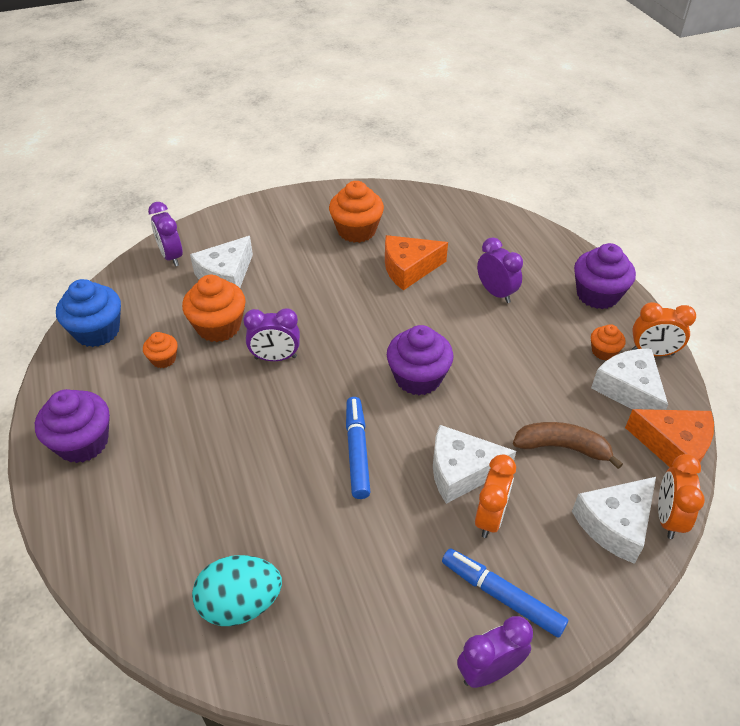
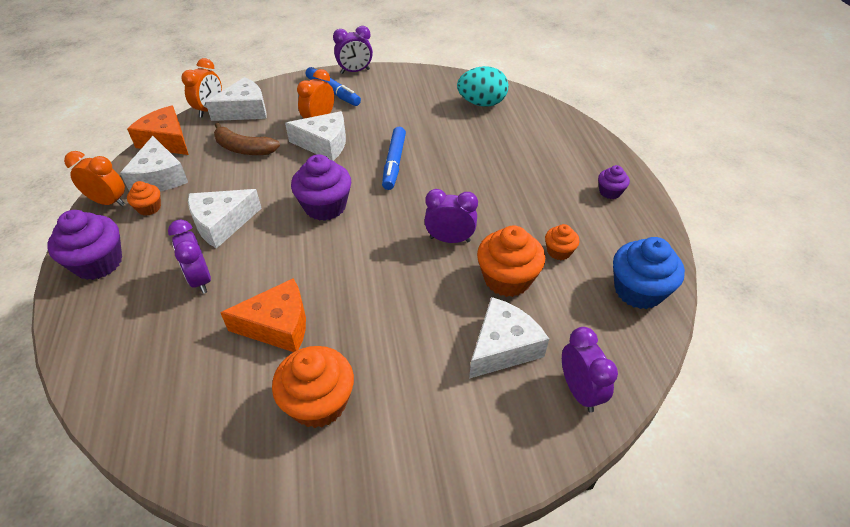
camera: 170 degrees left, 0 degrees up
purple cupcake [35,389,110,463] -> purple cupcake [598,165,630,199], size x0.53
none -> white cheese [188,189,262,249]

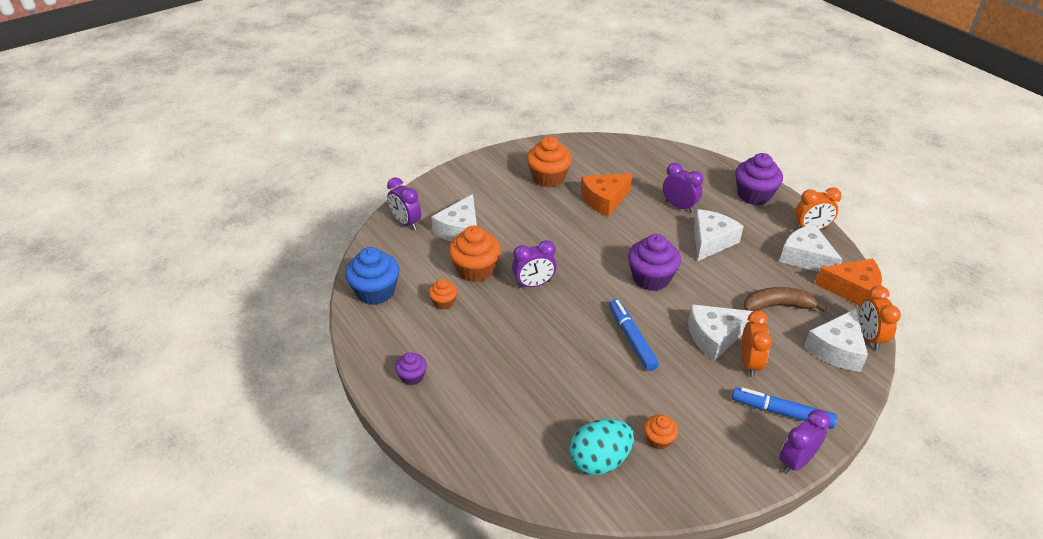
camera: 155 degrees right, 5 degrees down
orange cupcake [127,181,161,216] -> orange cupcake moved to [644,415,678,450]

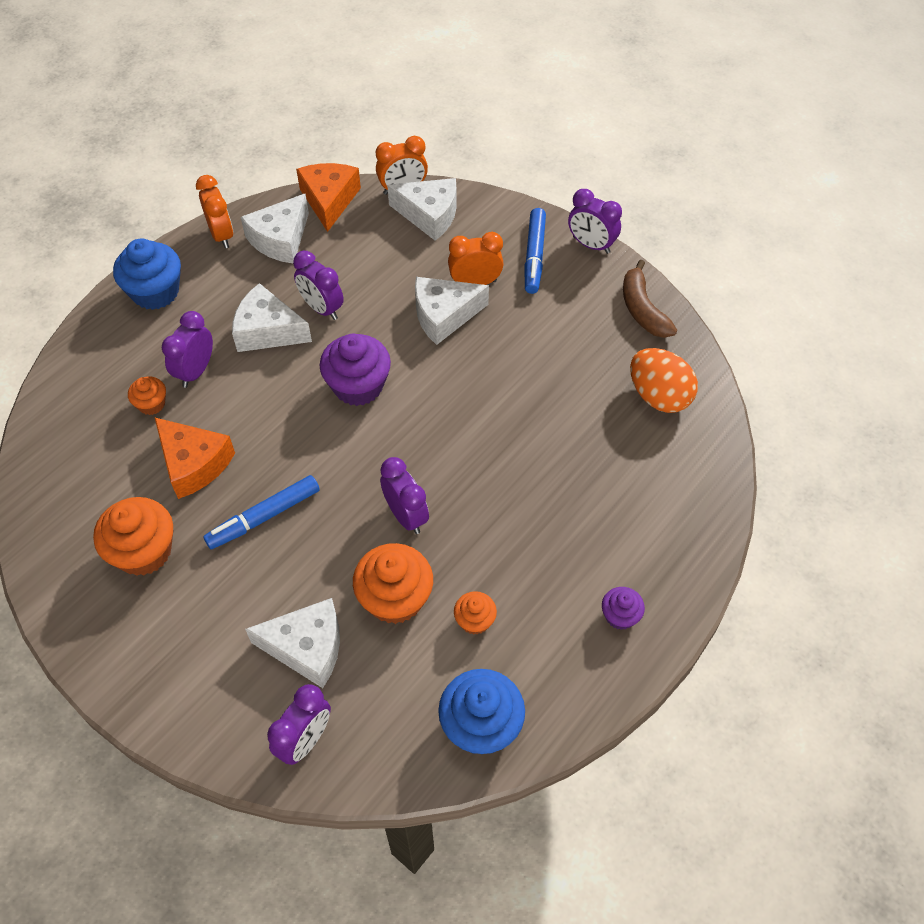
camera: 105 degrees left, 15 degrees up
turquoise egg [569,419,634,475] -> orange egg [630,348,698,413]
blue marker [609,299,659,371] -> blue marker moved to [203,475,320,549]
orange cupcake [644,415,678,450] -> orange cupcake moved to [128,377,166,415]
white cheese [688,304,753,361] -> white cheese turned 105 degrees clockwise [415,277,489,345]
purple cupcake [735,153,783,205] -> blue cupcake [113,239,181,310]
brown banana [744,287,827,311] -> brown banana moved to [623,260,677,338]
none -> purple clock [293,251,344,320]

